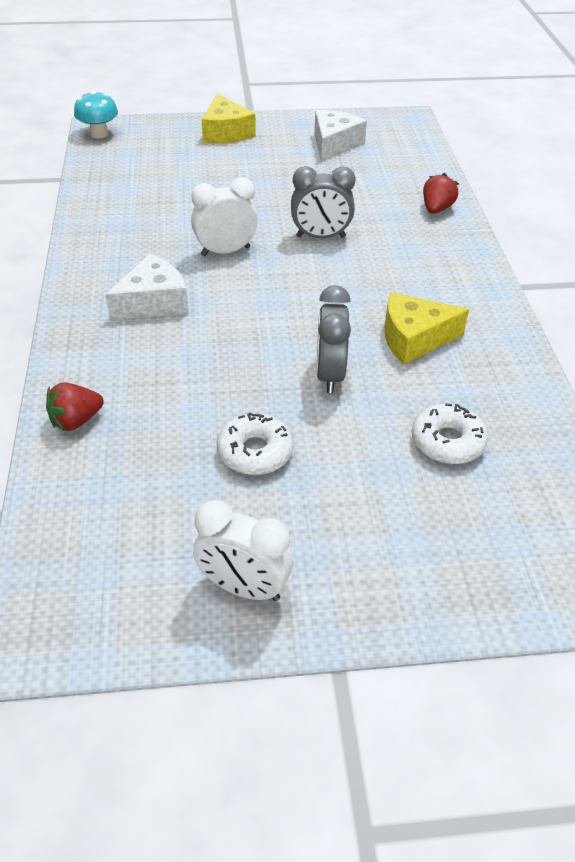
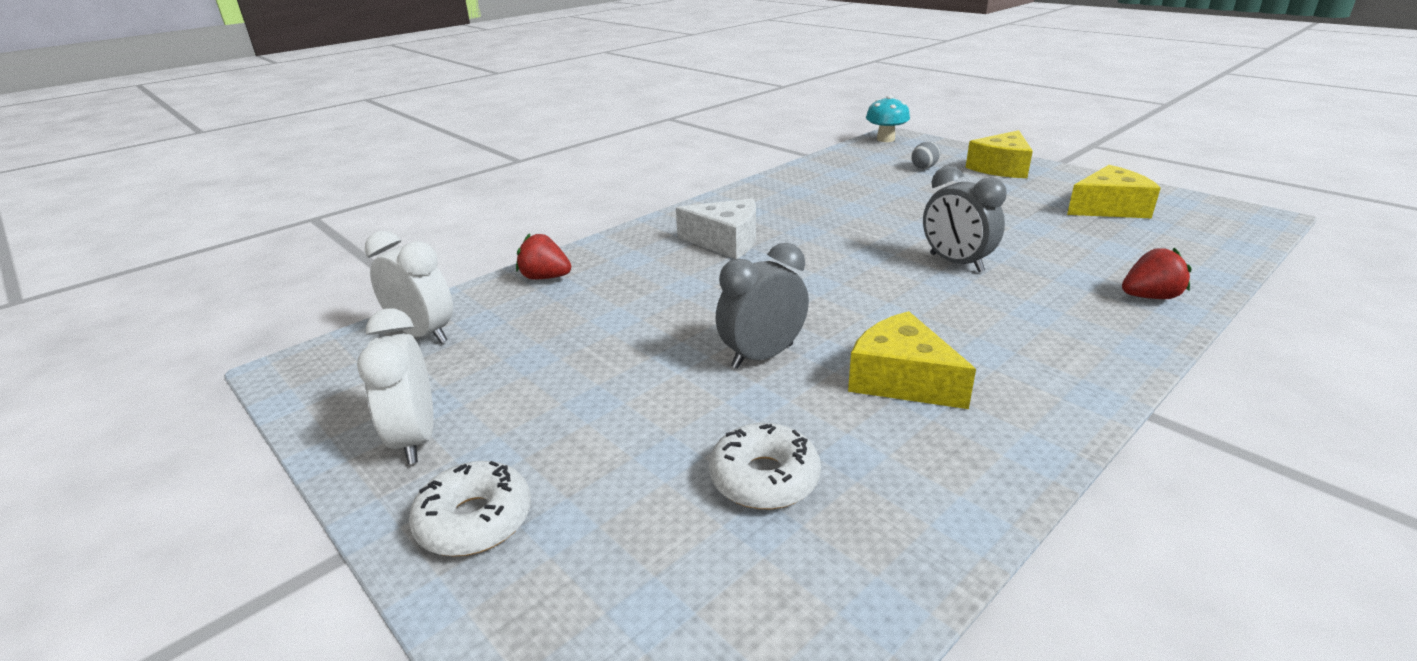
camera: 55 degrees right, 15 degrees down
white clock [191,177,258,256] -> white clock moved to [365,231,453,343]
white donut [217,412,293,475] -> white donut moved to [409,461,531,556]
white cheese [314,110,367,162] -> yellow cheese [1067,165,1161,218]
none -> grey egg [911,142,941,169]

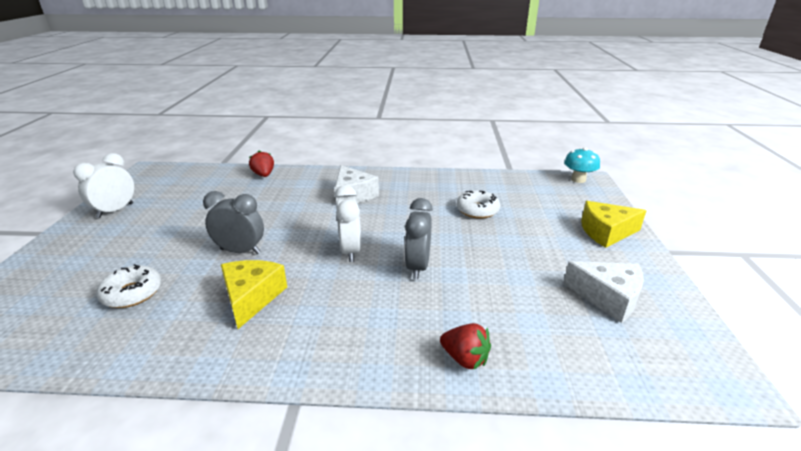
camera: 45 degrees right, 0 degrees up
white clock [365,231,453,343] -> white clock moved to [334,185,361,262]
white donut [409,461,531,556] -> white donut moved to [457,190,500,219]
grey egg [911,142,941,169] -> none
yellow cheese [1067,165,1161,218] -> white cheese [563,261,644,323]

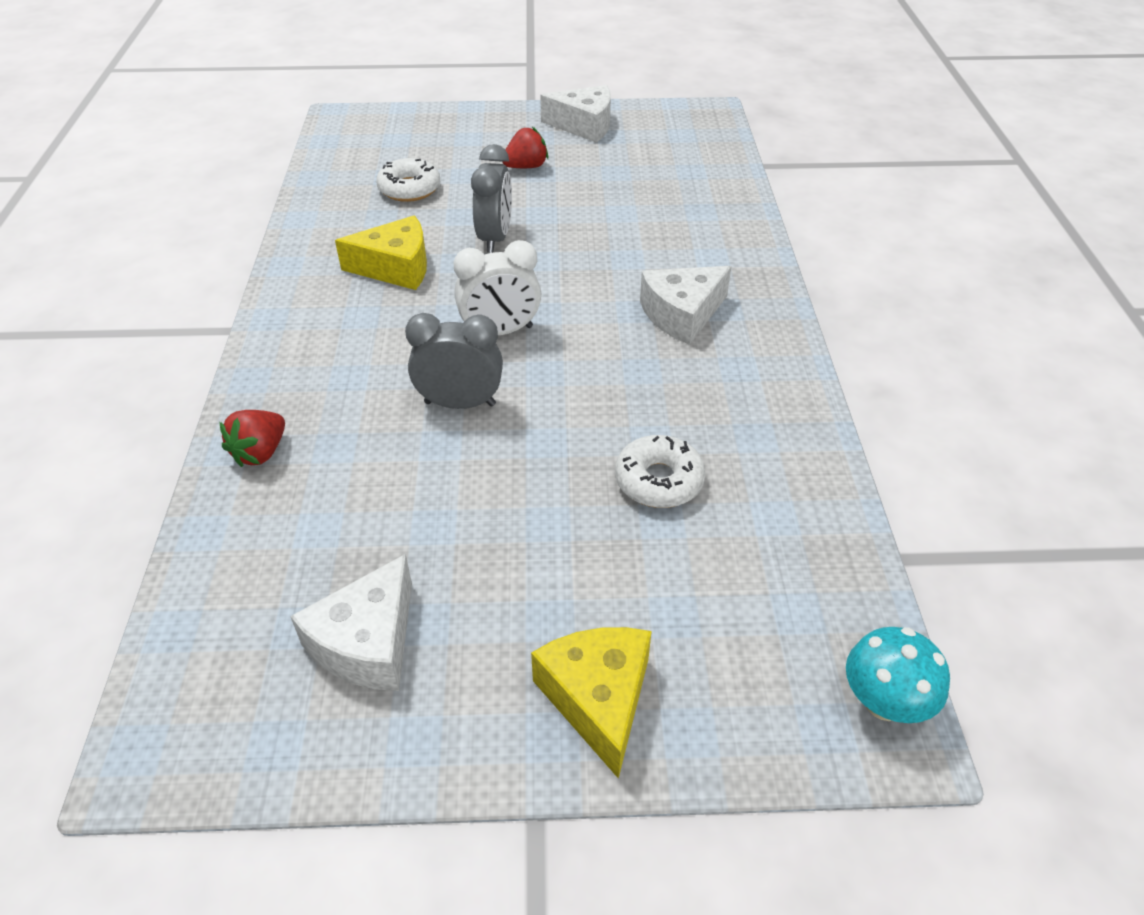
camera: 85 degrees right, 15 degrees up
white clock [73,153,134,218] -> white cheese [540,85,611,143]
red strawberry [249,150,274,177] -> red strawberry moved to [503,127,548,168]

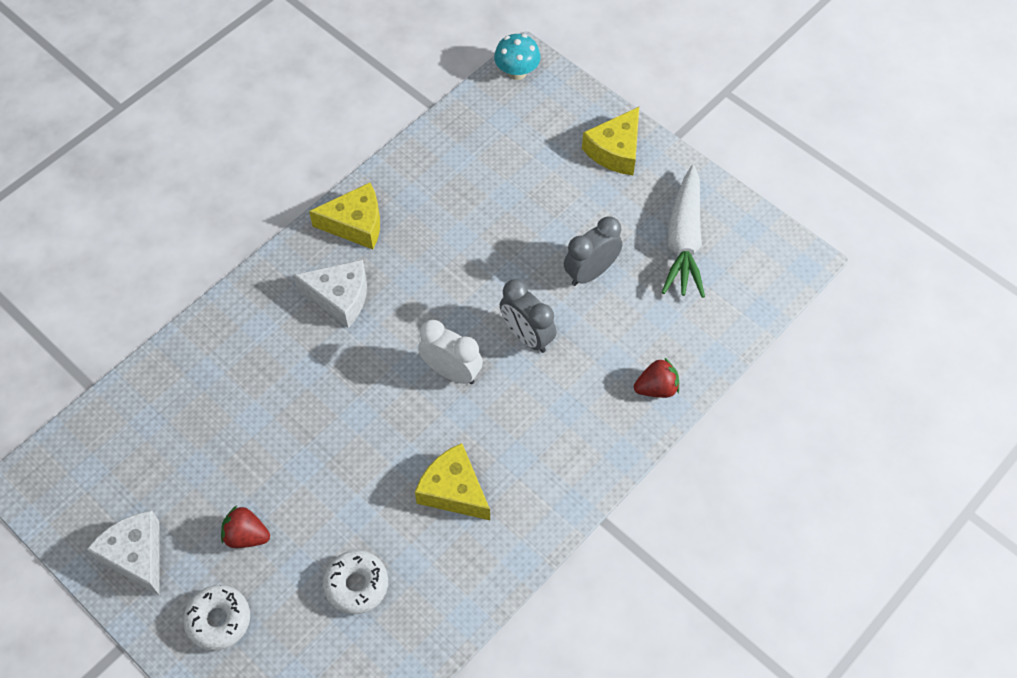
camera: 135 degrees left, 15 degrees up
white cheese [290,554,412,691] -> white carrot [662,165,705,298]
grey clock [471,144,512,253] -> grey clock moved to [564,216,623,286]
white donut [615,435,706,508] -> white donut moved to [183,585,250,651]
none -> yellow cheese [309,183,380,249]

